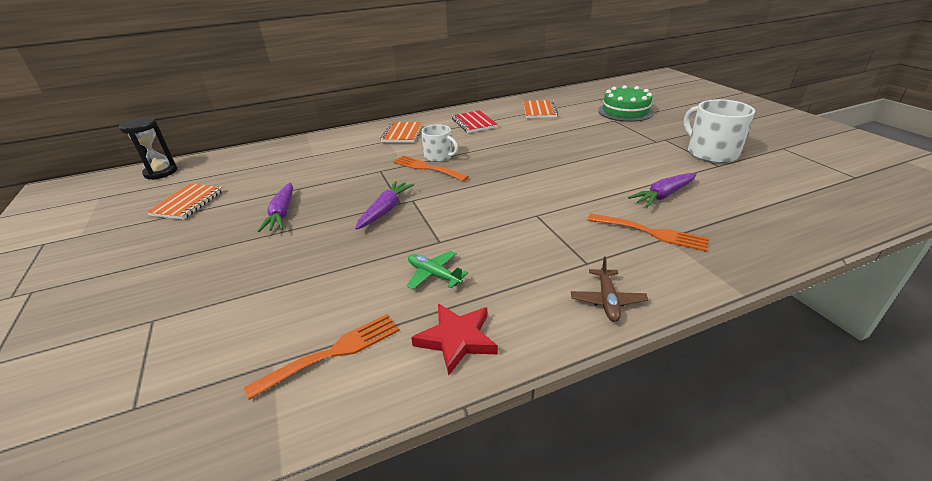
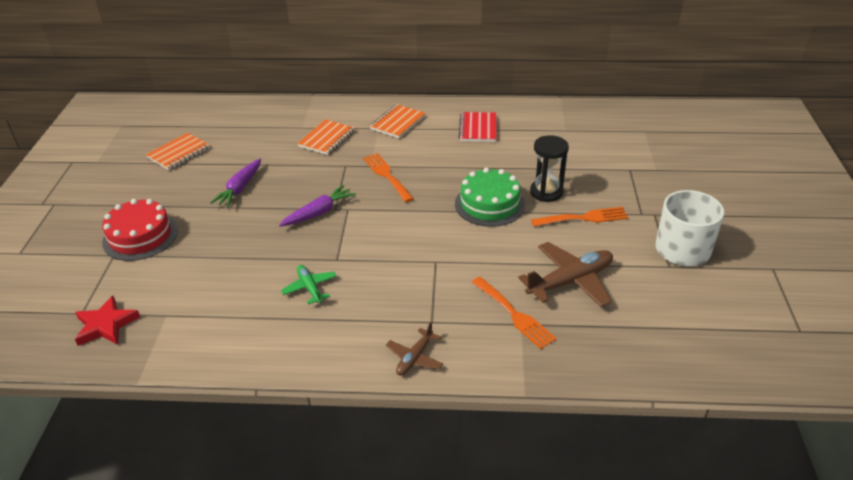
camera: 25 degrees right, 5 degrees up
black hourglass [119,117,177,180] -> black hourglass moved to [530,135,569,202]
orange fork [244,314,400,400] -> orange fork moved to [531,207,628,227]
red star [411,304,498,375] -> red star moved to [75,296,140,346]
white mug [421,125,458,162] -> none
orange notebook [523,100,558,118] -> orange notebook moved to [297,119,355,155]
green cake [598,85,654,122] -> green cake moved to [455,168,525,227]
purple carrot [628,173,697,208] -> brown plane [518,242,613,307]
none -> red cake [102,199,178,261]

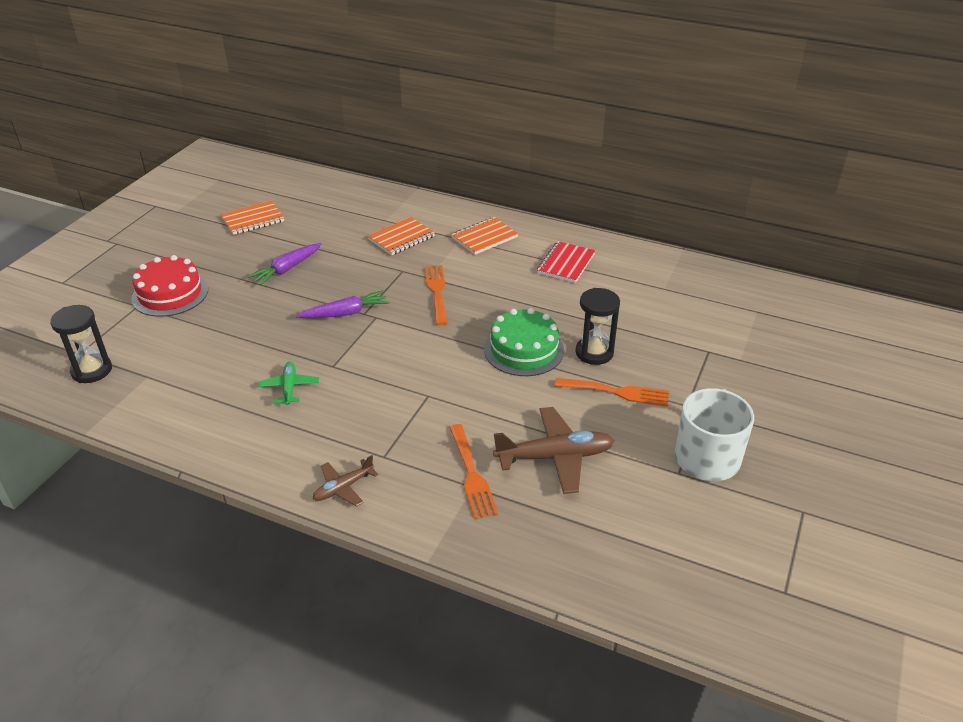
camera: 20 degrees right, 0 degrees up
red star [75,296,140,346] -> black hourglass [50,305,112,383]

